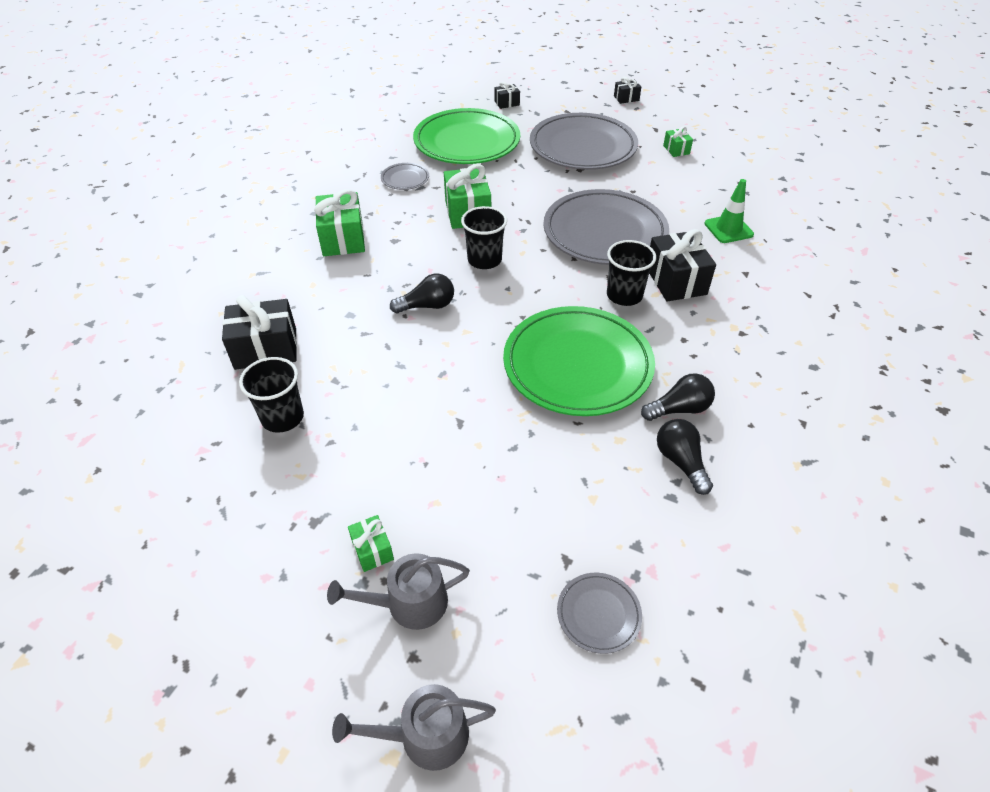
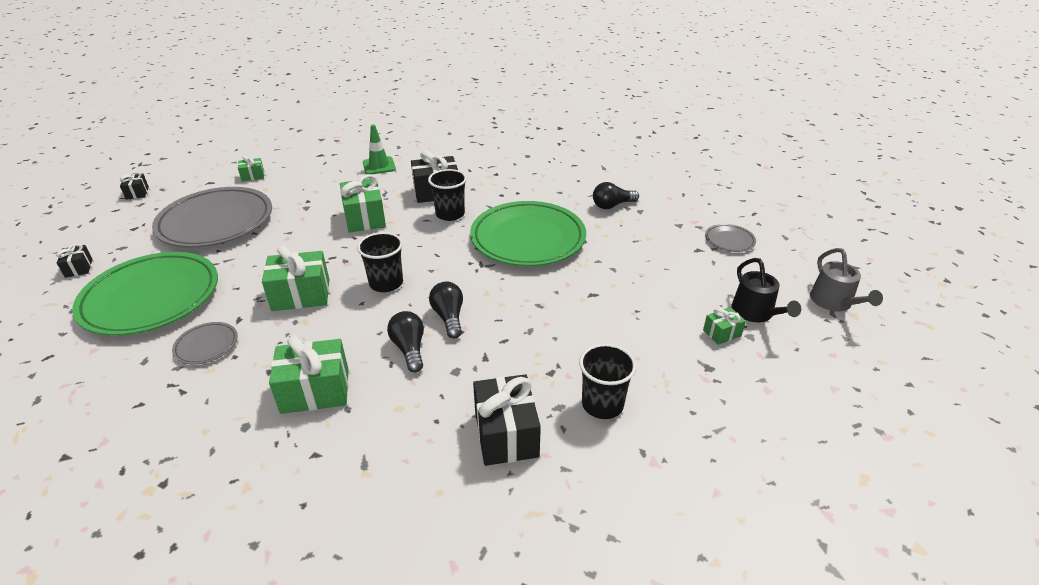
camera: 90 degrees left, 10 degrees down
grey watering can [327,553,470,630] -> black watering can [732,258,801,322]
grey plate [543,189,669,265] -> green gift [340,174,386,233]
black light bulb [641,373,715,421] -> black light bulb moved to [387,311,424,372]

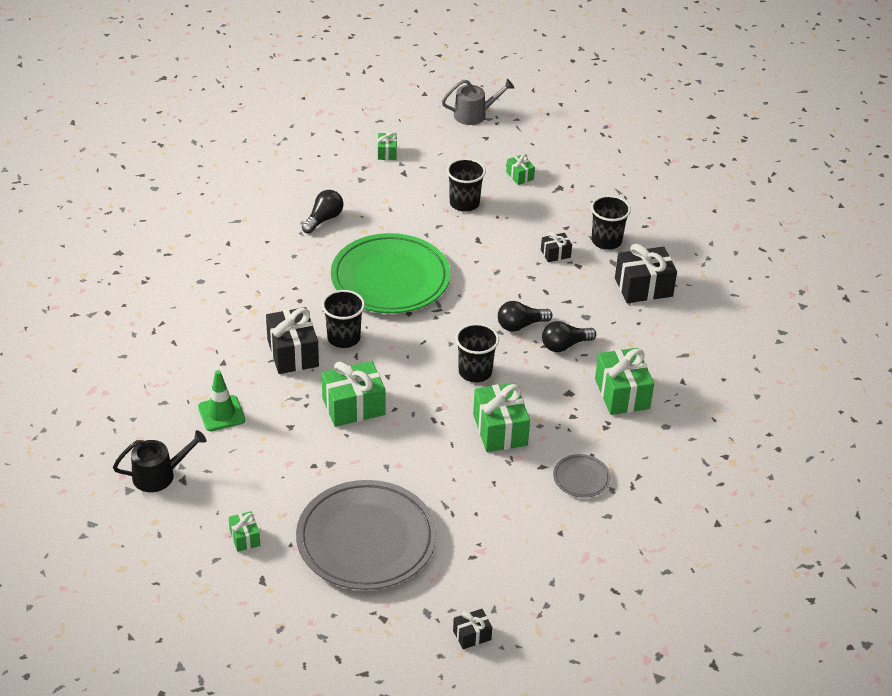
camera: 95 degrees left, 5 degrees up
green plate [72,252,218,336] -> none
black gift [120,172,149,200] -> black gift moved to [541,232,572,262]
black light bulb [593,182,639,209] -> black light bulb turned 120 degrees counterclockwise [302,190,343,234]
grey plate [705,224,756,252] -> green gift [378,132,397,160]
black watering can [732,258,801,322] -> black watering can moved to [113,430,207,492]
none -> black cup [447,158,486,211]

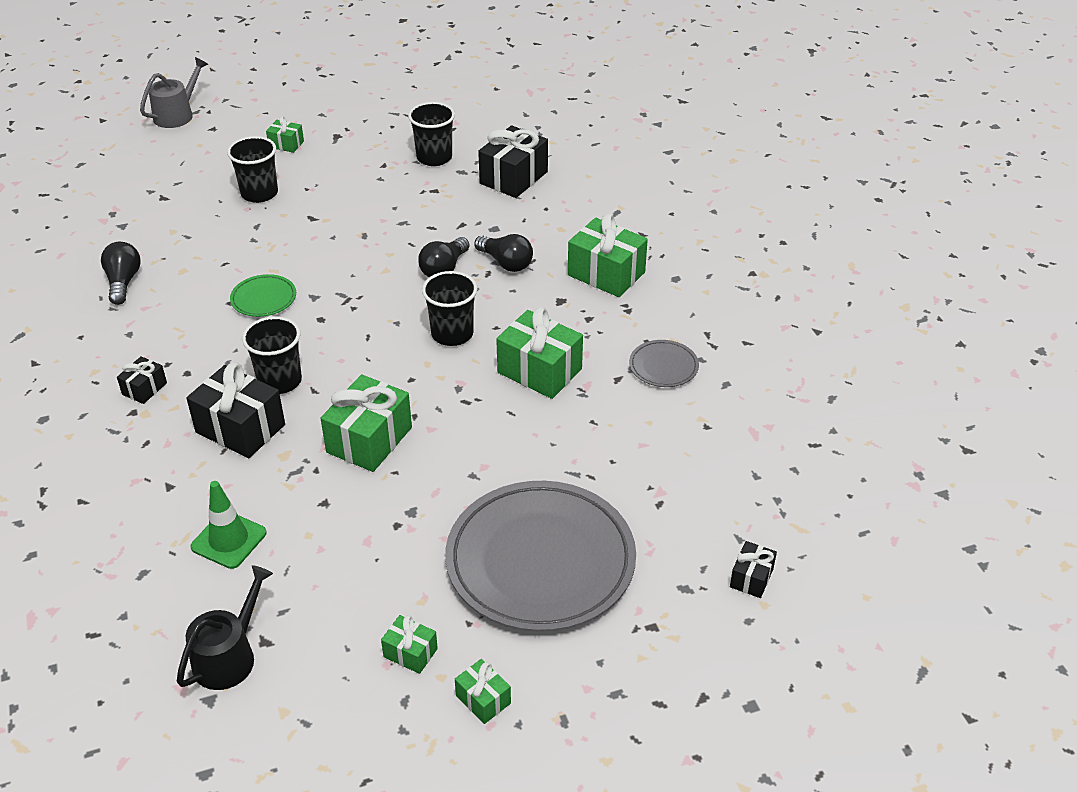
camera: 40 degrees left, 0 degrees up
green plate [331,233,450,313] -> green plate [230,274,296,317], size x0.43
green gift [378,132,397,160] -> green gift moved to [455,659,511,724]
black gift [541,232,572,262] -> black gift moved to [117,356,167,404]
black light bulb [542,321,596,352] -> black light bulb turned 75 degrees counterclockwise [474,234,533,272]

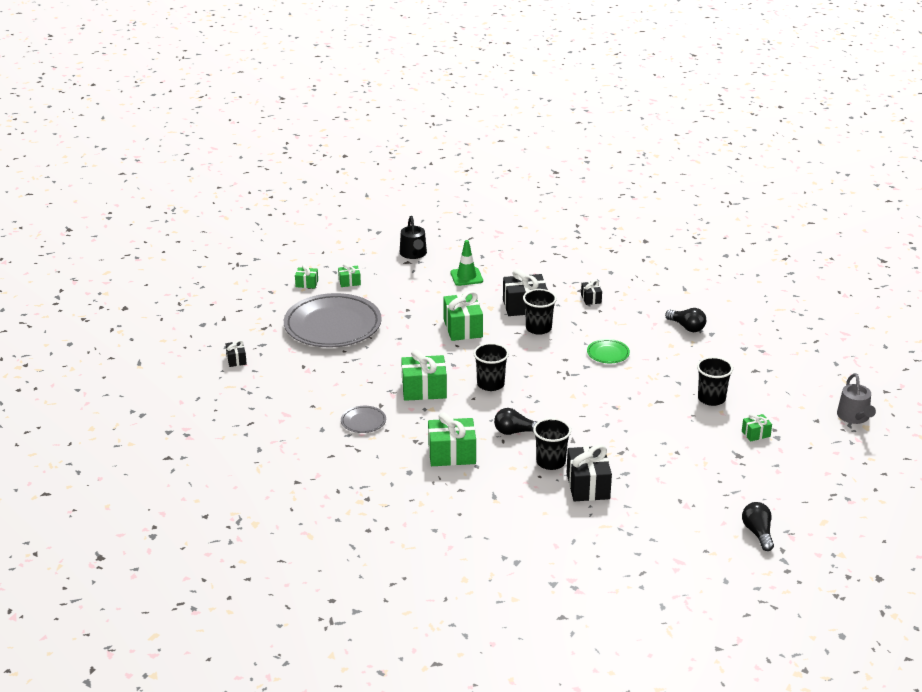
camera: 140 degrees right, 10 degrees down
black cup [408,102,455,166] -> black cup moved to [533,418,571,470]
black light bulb [418,237,470,277] -> black light bulb moved to [742,502,774,551]

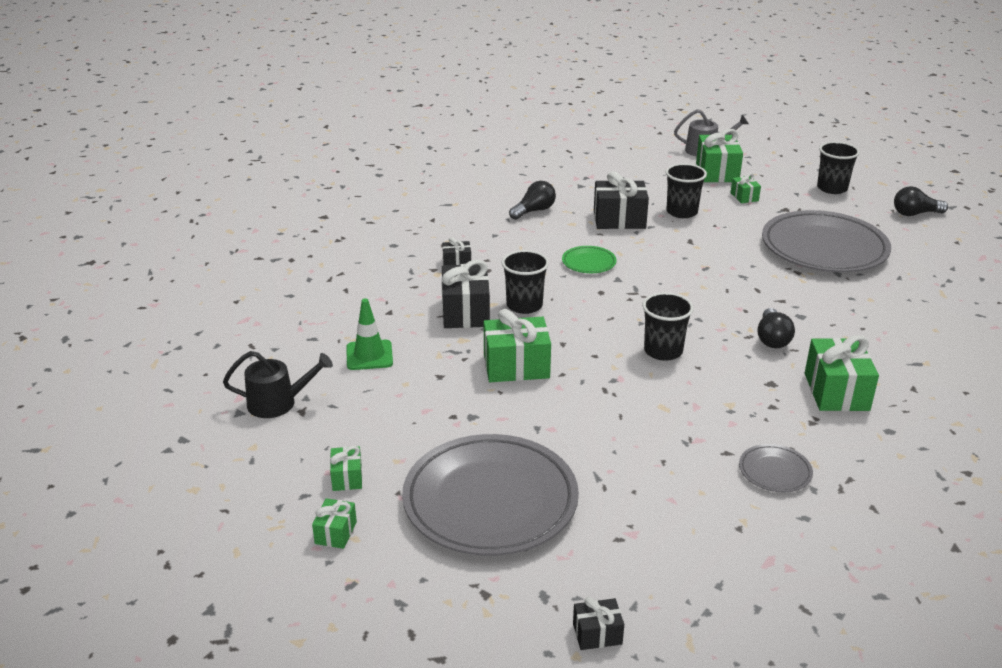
camera: 85 degrees left, 0 degrees up
green gift [401,350,447,401] -> green gift moved to [696,129,743,182]
black cup [533,418,571,470] -> black cup moved to [817,142,860,194]
black gift [567,445,612,501] -> black gift moved to [594,171,649,229]
none -> grey plate [762,210,891,272]

